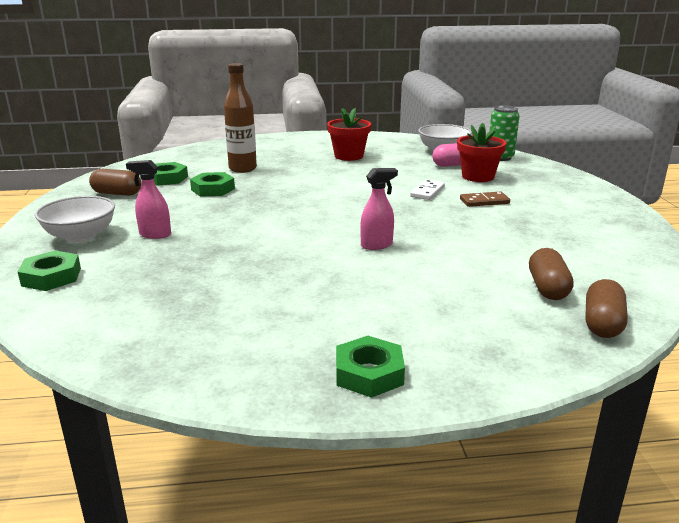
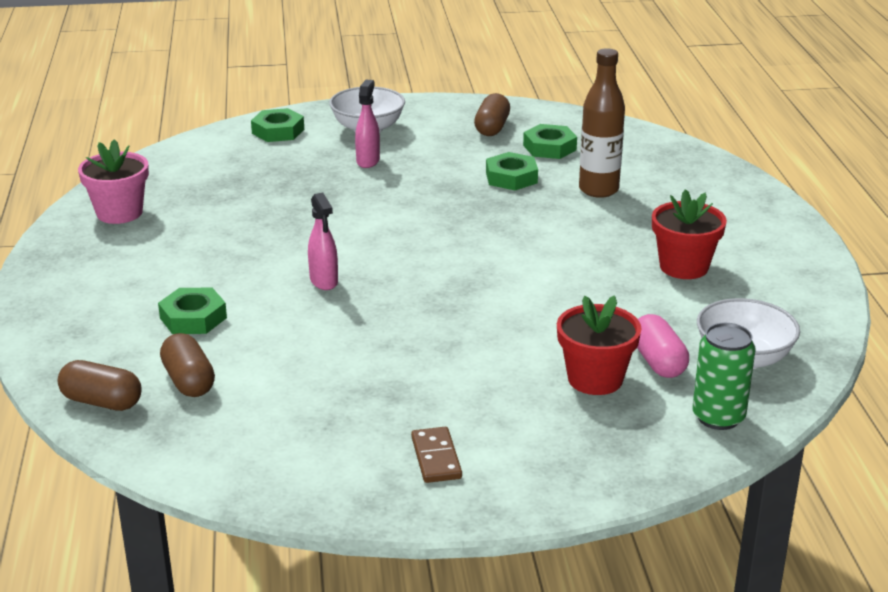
camera: 90 degrees right, 5 degrees up
green nut [336,336,405,398] -> green nut moved to [158,288,227,334]
white domino [410,179,445,200] -> none
brown domino [460,191,510,207] -> brown domino moved to [411,427,462,483]
brown capsule [529,248,574,300] -> brown capsule turned 60 degrees clockwise [160,333,215,397]
none -> pink flower pot [78,139,149,224]

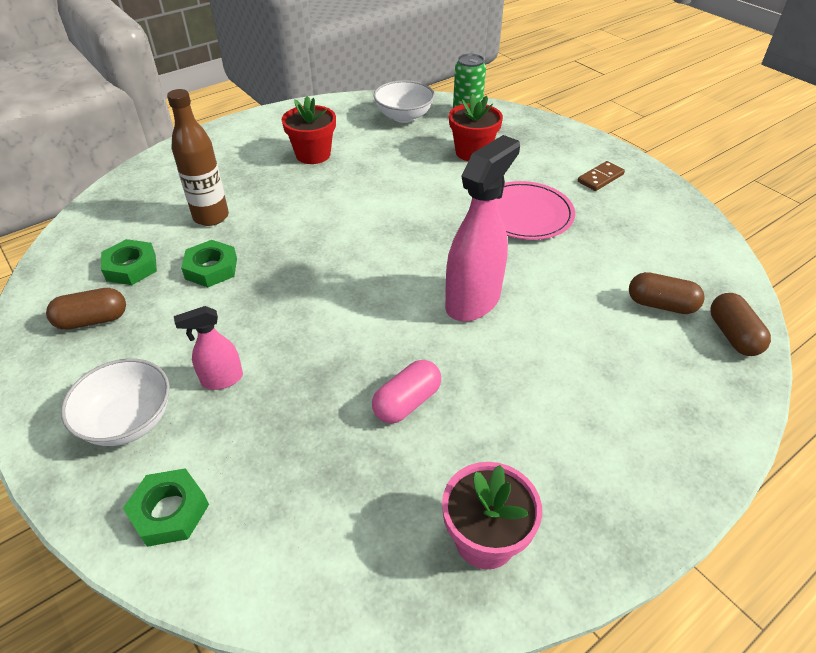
camera: 120 degrees left, 15 degrees up
green nut [158,288,227,334] -> none
brown capsule [160,333,215,397] -> brown capsule turned 75 degrees clockwise [629,272,705,314]
pink spray bottle [308,193,338,290] -> pink spray bottle [445,135,520,322], size x1.93
pink capsule [637,314,689,378] -> pink capsule moved to [372,360,441,423]
none -> pink plate [496,181,575,240]

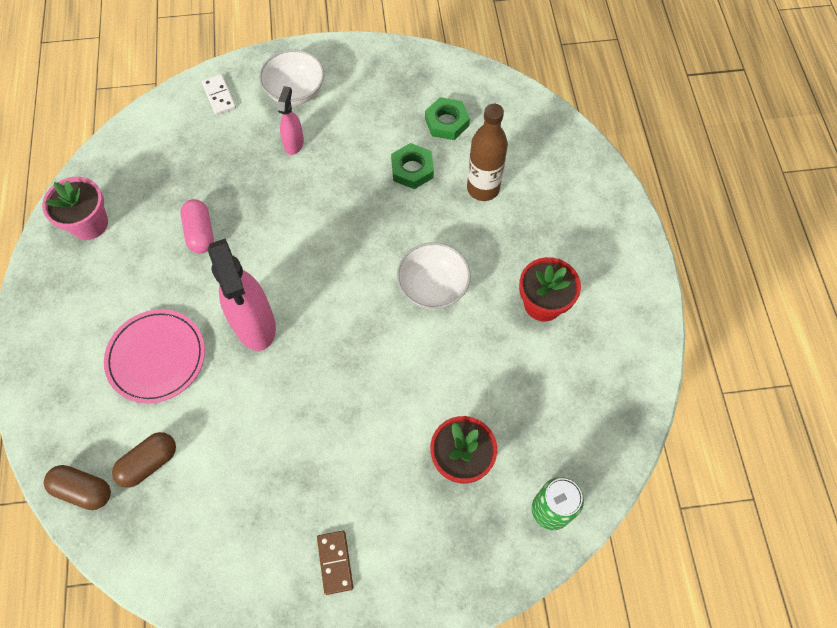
camera: 120 degrees right, 20 degrees up
brown capsule [46,288,126,330] -> none
green nut [123,468,209,547] -> white domino [202,74,236,115]
white bowl [374,80,435,123] -> white bowl moved to [397,242,471,309]
pink plate [496,181,575,240] -> pink plate moved to [104,309,205,404]

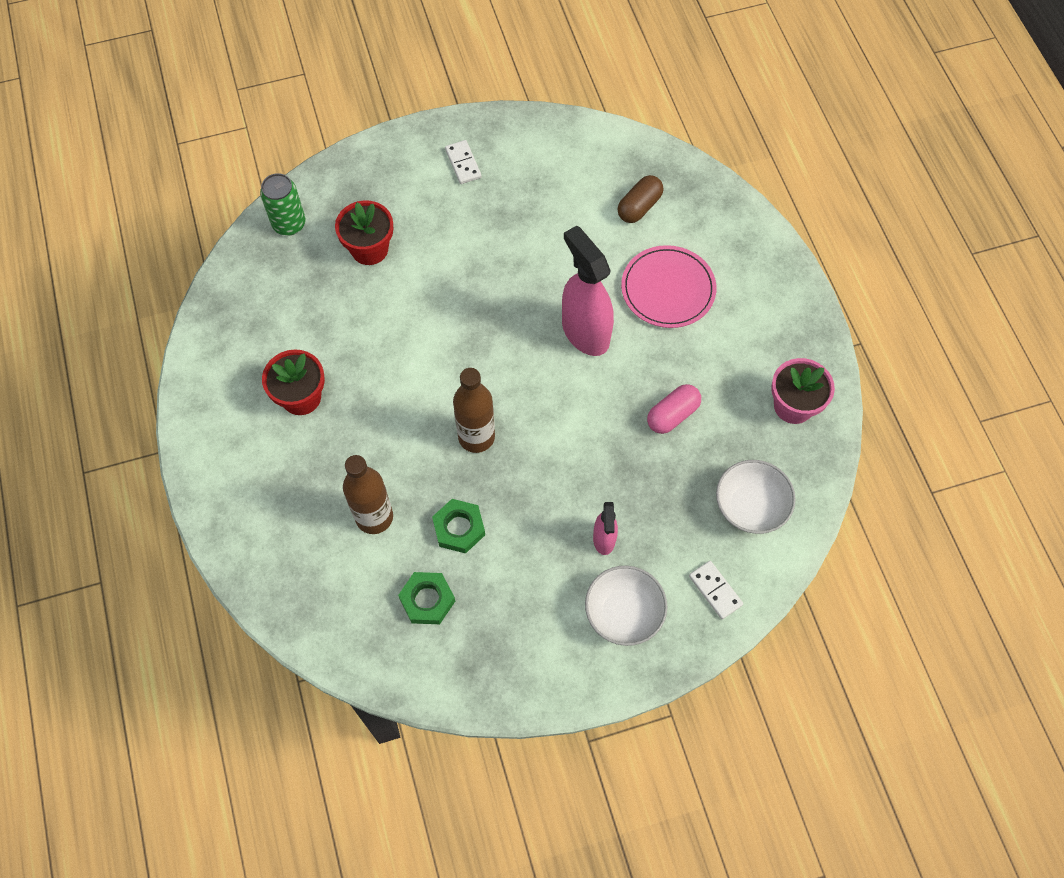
camera: 170 degrees right, 0 degrees up
brown capsule [44,465,111,510] -> none
pink capsule [180,199,214,253] -> pink capsule turned 75 degrees clockwise [647,384,701,434]
brown domino [317,531,353,595] -> white domino [445,140,482,184]
white bowl [397,242,471,309] -> white bowl moved to [716,460,796,534]
none -> brown bottle [453,368,495,453]

